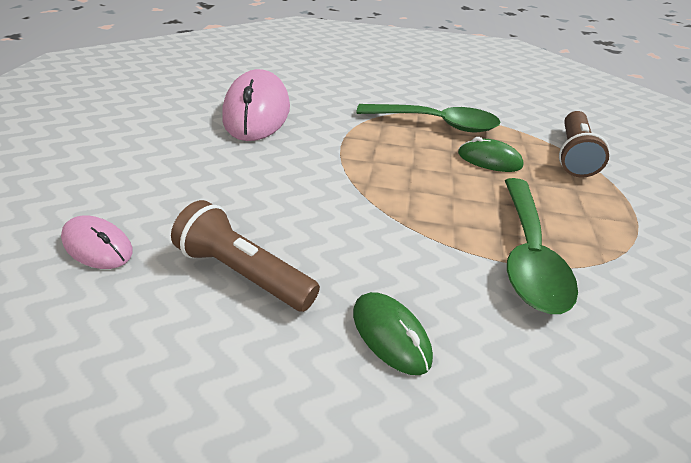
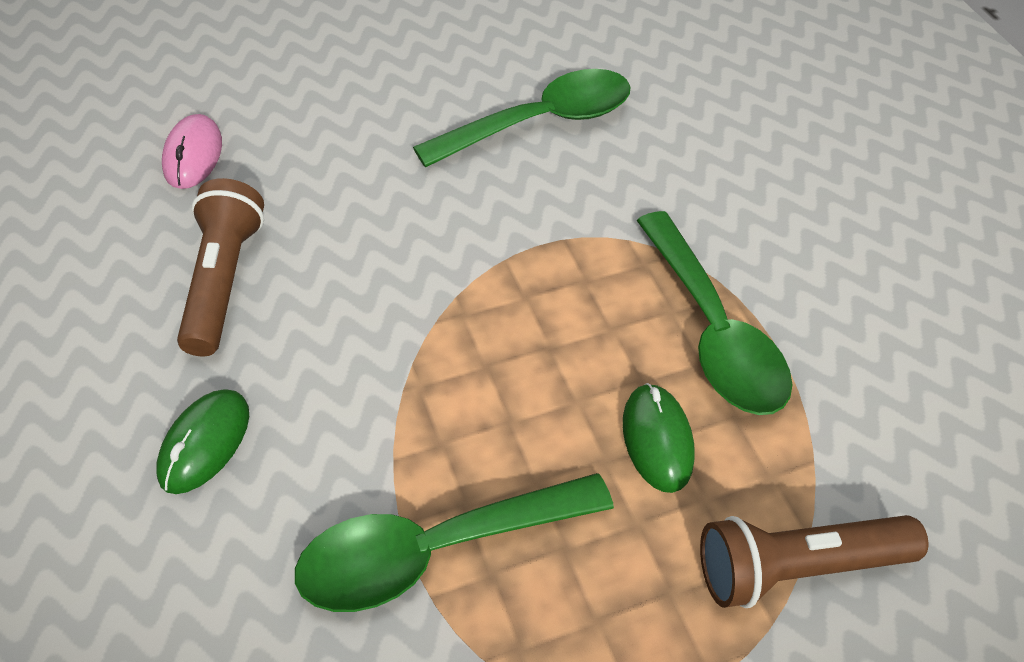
camera: 60 degrees right, 10 degrees up
pink mouse [222,69,290,141] -> green spoon [413,69,631,168]

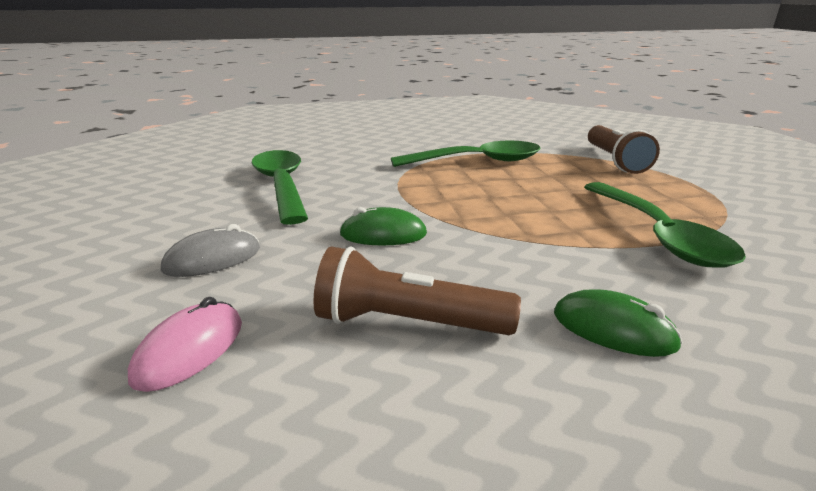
camera: 80 degrees left, 25 degrees down
pink mouse [162,114,222,189] -> pink mouse turned 75 degrees counterclockwise [128,297,242,392]
green mouse [623,383,695,493] -> green mouse moved to [339,207,427,246]
none -> grey mouse [161,224,260,277]

